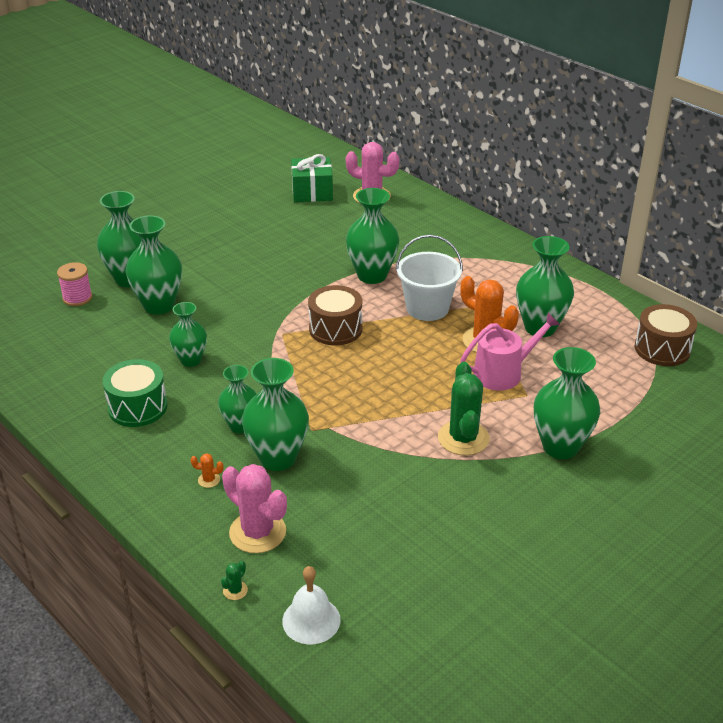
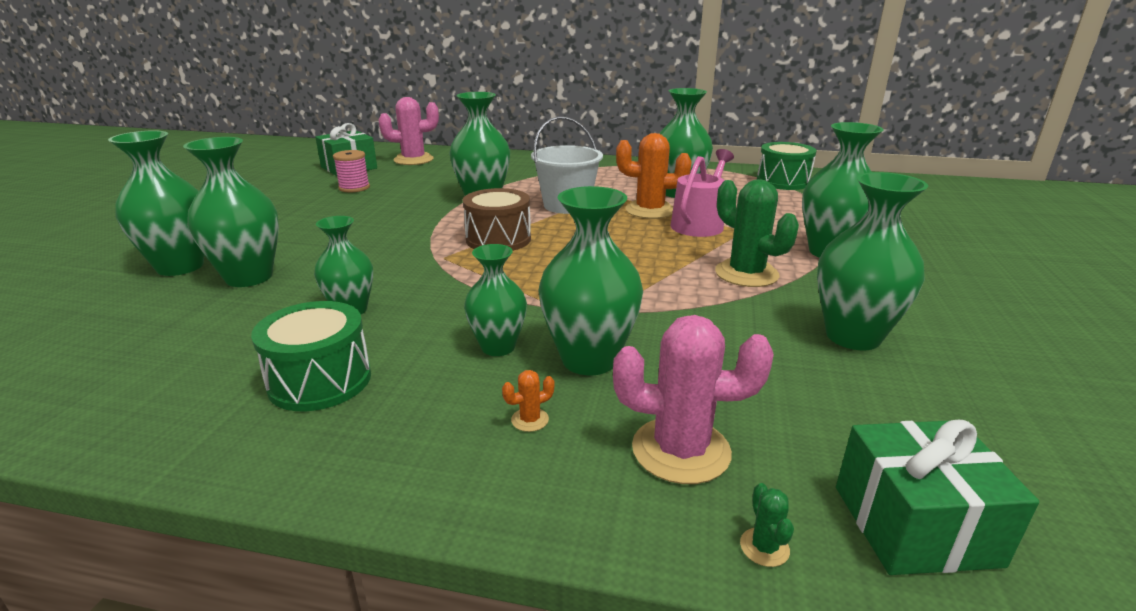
camera: 35 degrees left, 10 degrees down
pink spool [57,262,92,306] -> pink spool moved to [333,150,370,193]
white bell [282,566,340,645] -> green gift [836,420,1039,575]
brown drum [635,304,697,366] -> green drum [757,142,817,190]
none -> green vase [817,172,928,350]

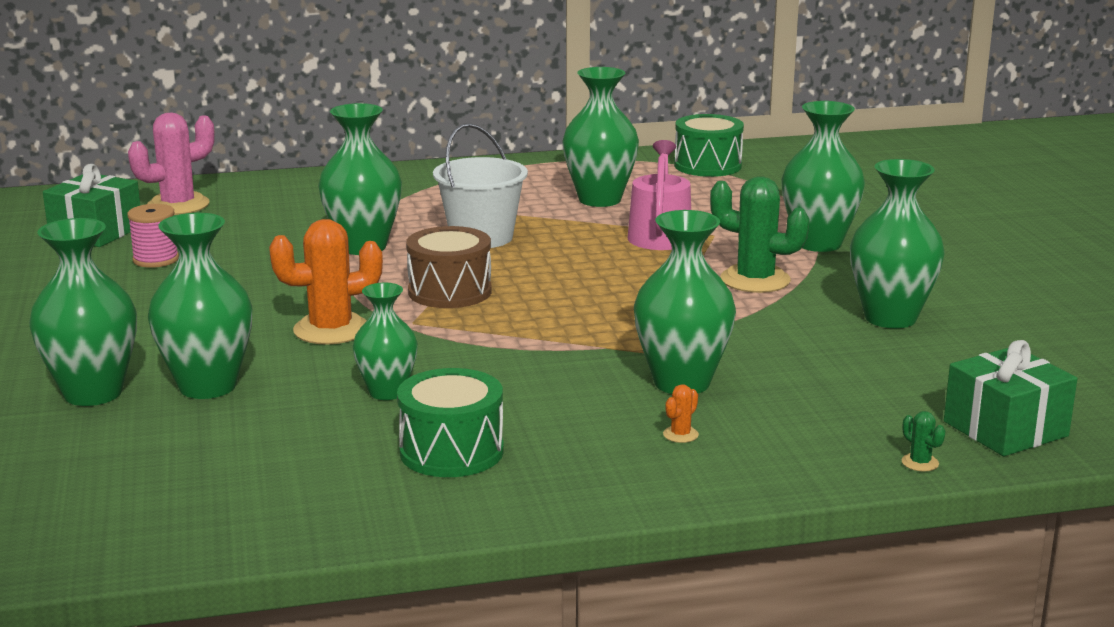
camera: 25 degrees left, 5 degrees down
green vase [464,244,527,356] -> none
pink cactus [613,315,774,484] -> none
orange cactus [616,133,691,219] -> orange cactus moved to [269,219,383,345]

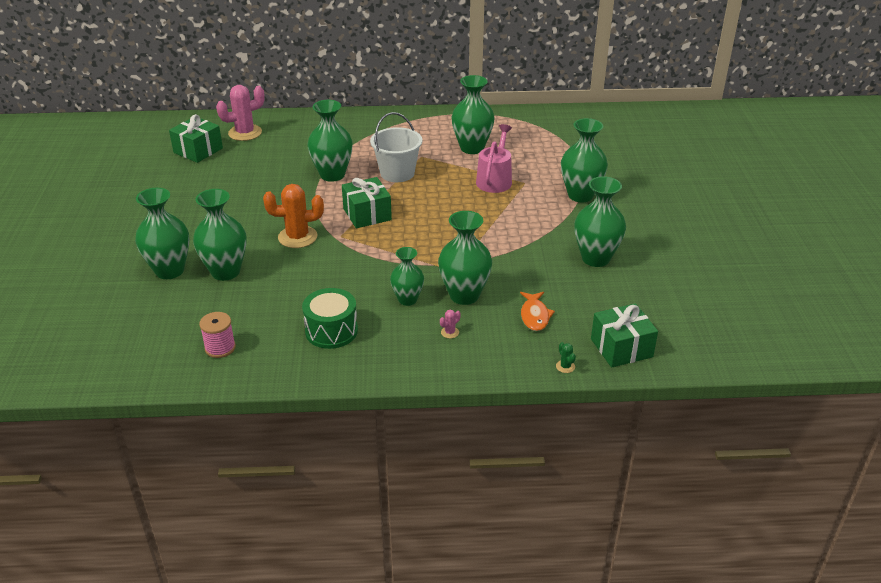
camera: 10 degrees right, 15 degrees up
pink spool [127,204,179,268] -> pink spool moved to [199,312,236,358]
green vase [352,283,418,400] -> green vase moved to [390,247,424,306]
brown drum [406,226,492,308] -> green gift [342,177,392,228]
orange cactus [663,384,699,443] -> pink cactus [440,310,461,339]
green drum [674,114,744,177] -> none
green cactus [710,176,810,293] -> none
none -> orange fish [520,292,555,331]

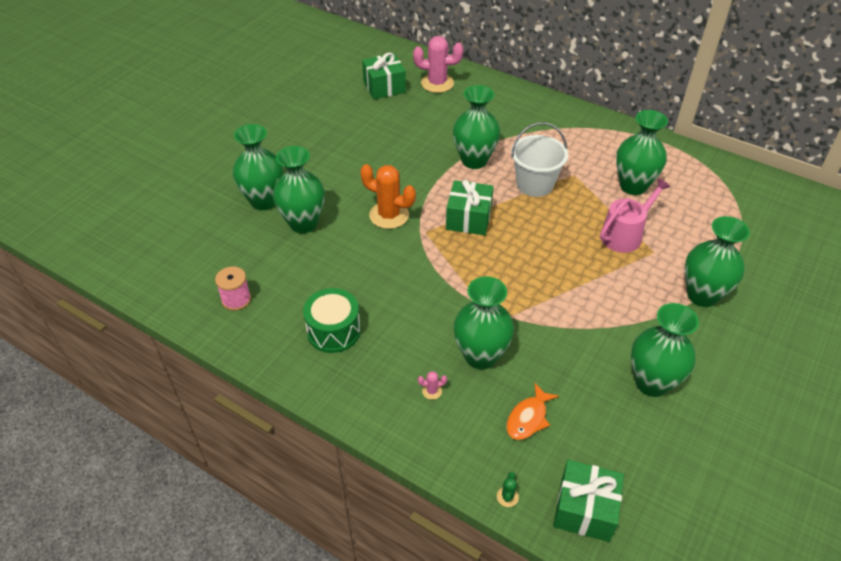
camera: 35 degrees right, 10 degrees up
green vase [390,247,424,306] -> none

